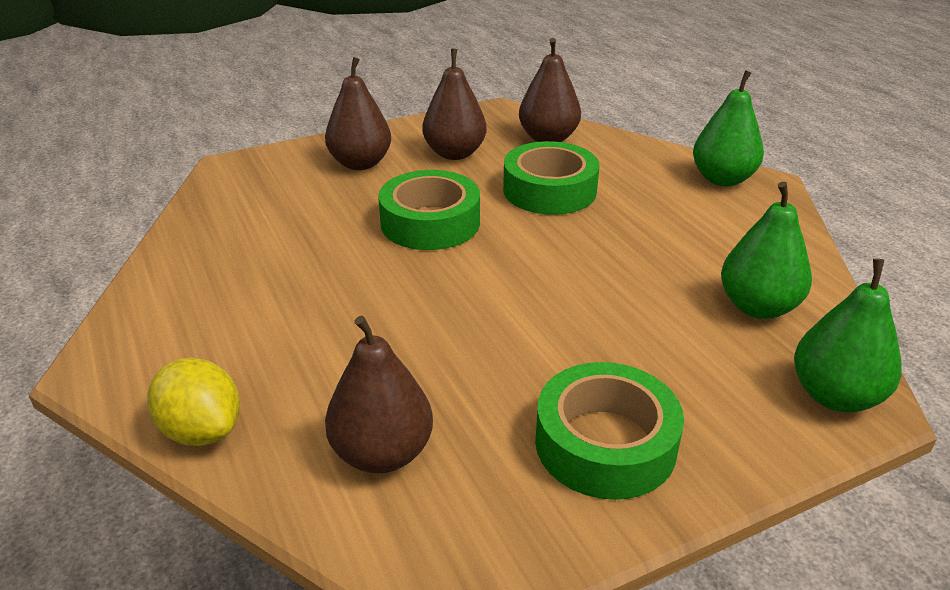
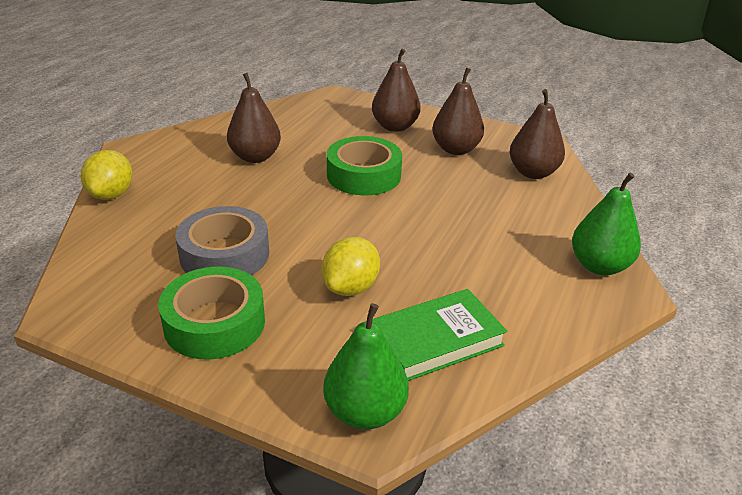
camera: 50 degrees right, 0 degrees up
brown pear [325,316,433,473] -> brown pear moved to [227,73,281,163]
green tape [503,141,600,215] -> none
green pear [721,182,812,319] -> green book [372,289,507,381]
none -> grey tape [176,206,269,275]
none -> yellow lemon [321,237,380,296]

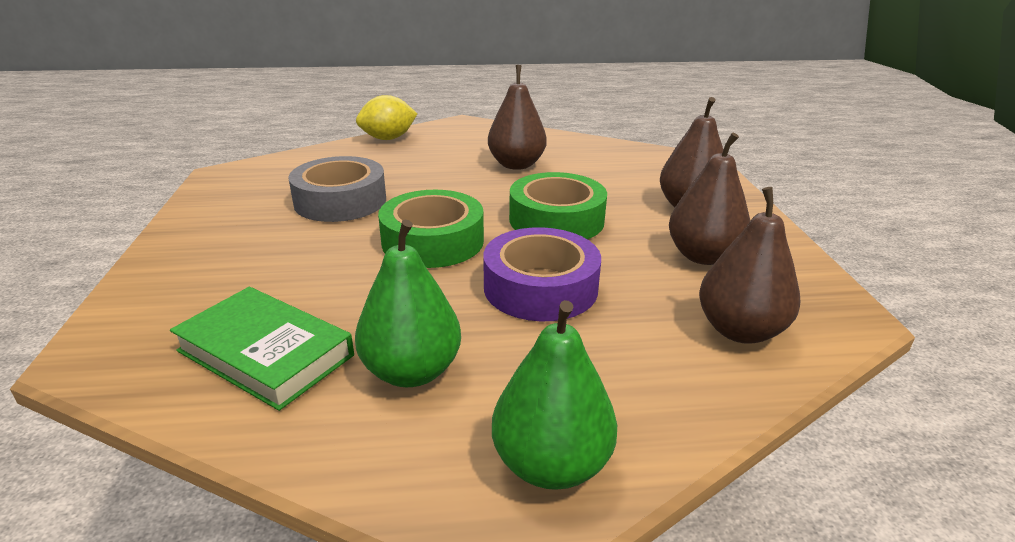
camera: 60 degrees right, 5 degrees down
green tape [158,266,265,360] -> green tape moved to [378,190,484,268]
yellow lemon [321,237,380,296] -> none
green pear [323,303,409,429] -> green pear moved to [355,220,461,387]
none -> purple tape [483,227,601,321]

